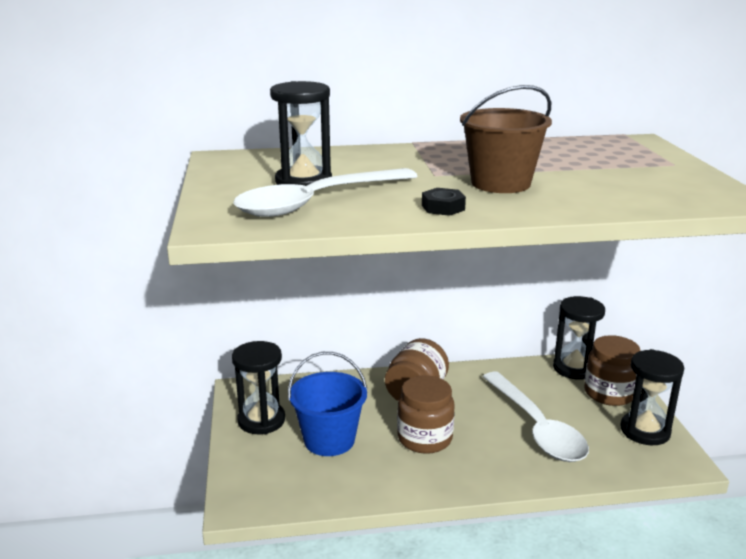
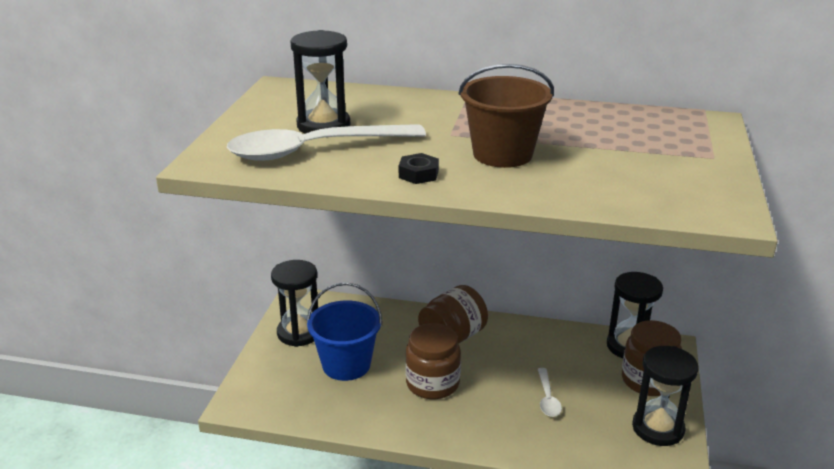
camera: 20 degrees right, 5 degrees up
white spoon [483,372,589,462] -> white spoon [538,368,562,417], size x0.44

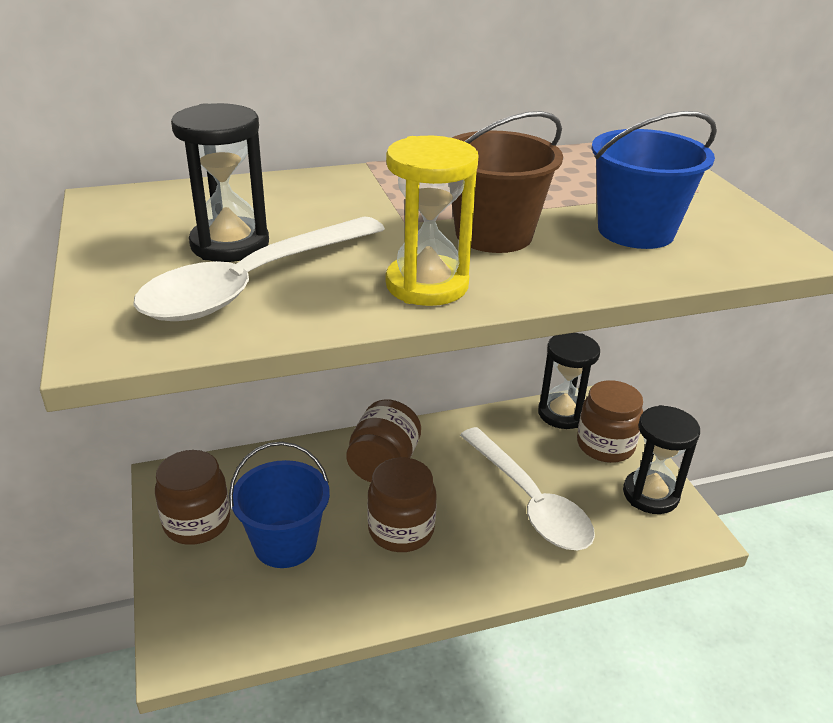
camera: 30 degrees left, 5 degrees up
black hourglass [271,260,318,347] -> brown jar [155,450,230,545]
black nut [399,153,439,184] -> yellow hourglass [386,136,479,306]
white spoon [538,368,562,417] -> white spoon [460,427,595,550], size x2.25
none -> blue bucket [591,111,717,249]

